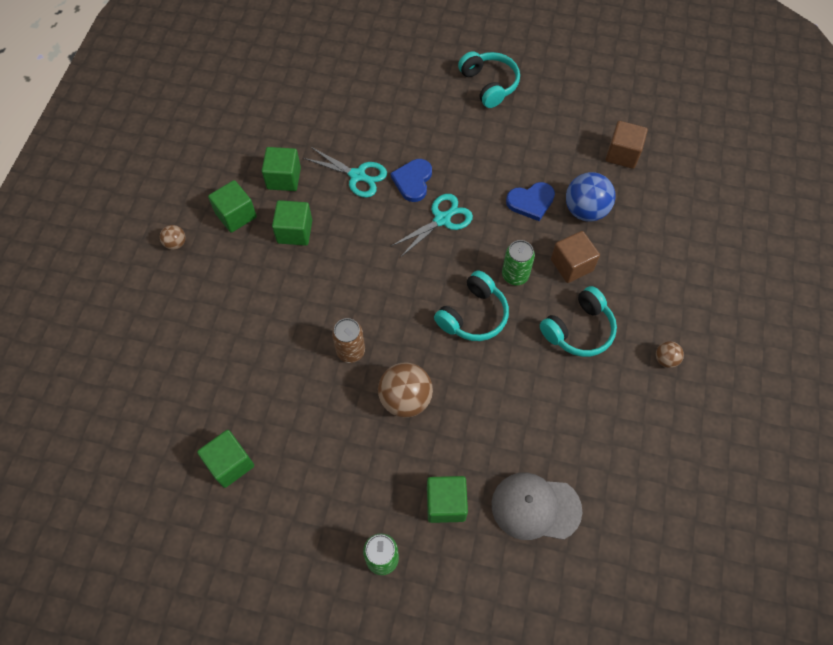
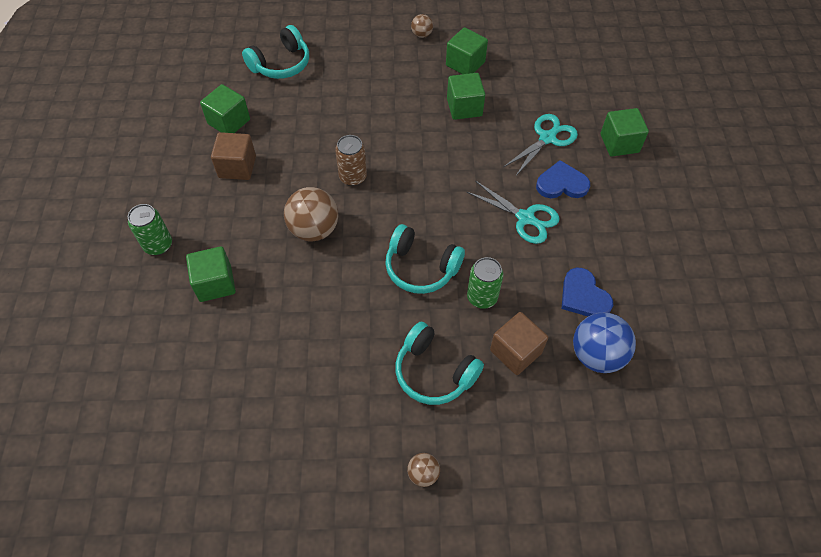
camera: 75 degrees right, 5 degrees down
green cube [262,147,301,191] -> green cube moved to [601,108,649,156]
turquoise scissors [304,147,387,198] -> turquoise scissors turned 150 degrees counterclockwise [504,114,578,176]
turquoise headphones [458,51,520,108] -> turquoise headphones moved to [242,25,309,79]
grey cap [492,473,582,540] -> none
brown cube [605,121,648,169] -> brown cube moved to [211,132,256,180]

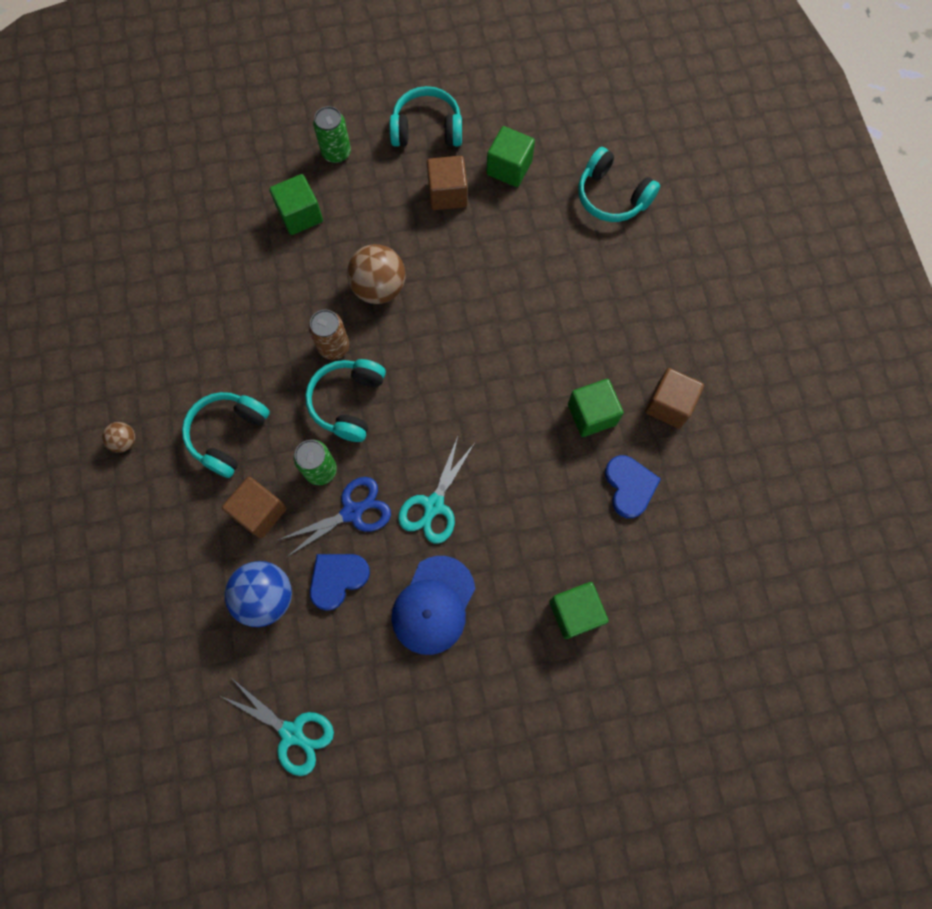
camera: 80 degrees right, 15 degrees up
brown can [335,135,367,186] -> brown can moved to [309,310,349,360]
brown ball [411,14,433,38] -> none
green cube [446,27,488,74] -> brown cube [645,368,704,428]
turquoise scissors [504,114,578,176] -> turquoise scissors moved to [220,678,334,776]
blue heart [536,160,590,198] -> blue heart moved to [605,455,661,518]
none -> blue scissors [278,477,391,558]
none -> turquoise headphones [390,86,462,147]
none -> blue cap [392,556,475,655]

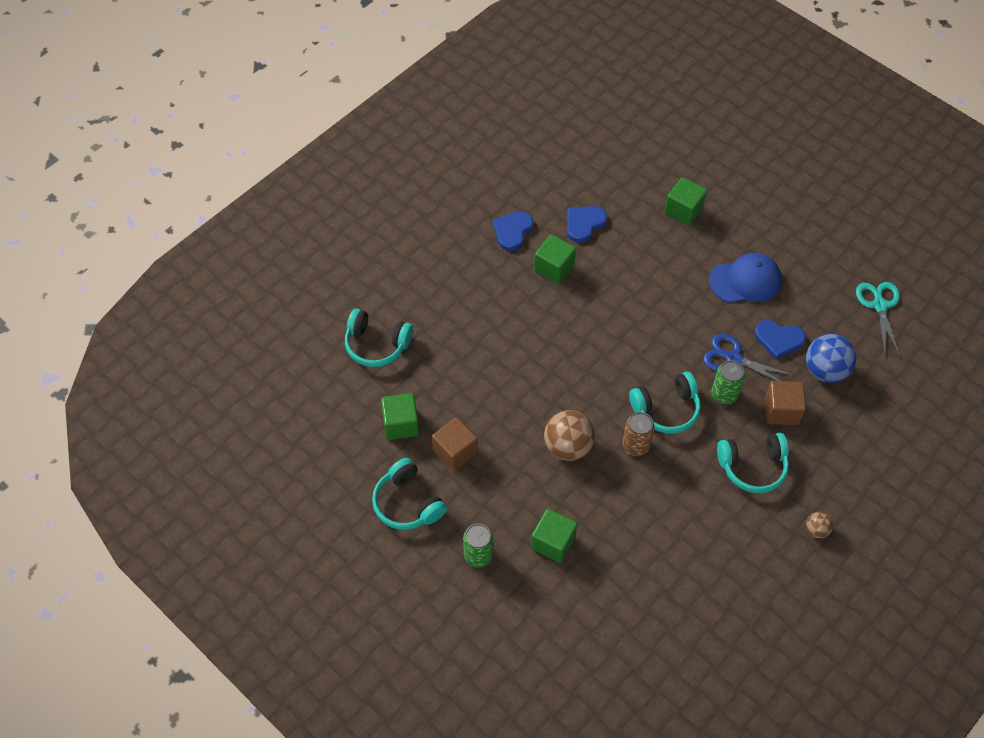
camera: 125 degrees left, 15 degrees down
turquoise scissors [398,436,475,544] -> none
turquoise headphones [578,147,660,222] -> turquoise headphones turned 105 degrees clockwise [345,309,413,367]
brown cube [645,368,704,428] -> blue heart [492,211,533,251]

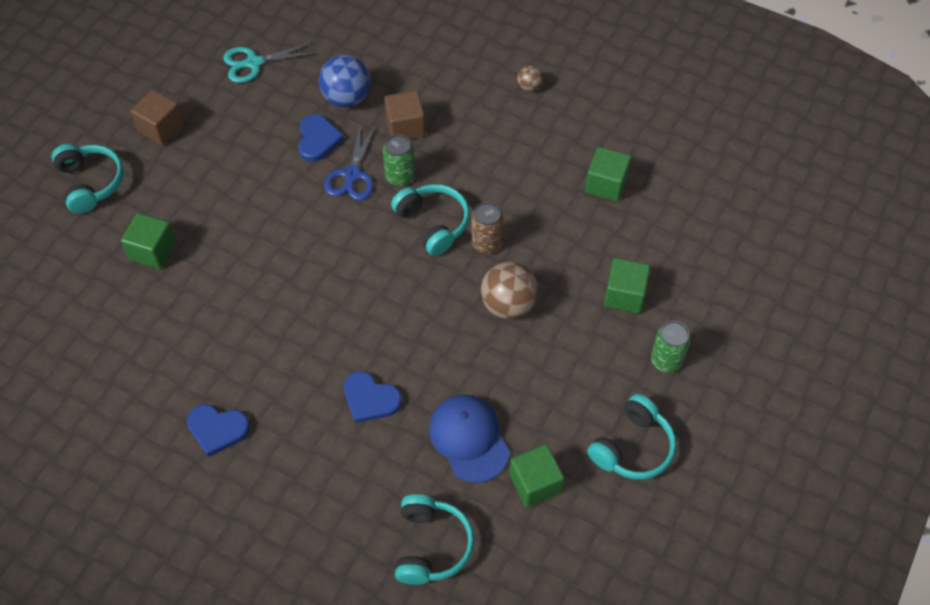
camera: 105 degrees left, 0 degrees up
brown cube [432,417,478,471] -> brown cube moved to [130,89,184,145]
green cube [534,234,576,284] -> green cube moved to [585,147,631,202]
blue heart [567,206,607,243] -> blue heart moved to [344,371,402,423]
blue cap [709,253,782,303] -> blue cap moved to [429,395,510,483]
turquoise headphones [717,433,789,493] -> turquoise headphones moved to [52,144,124,214]

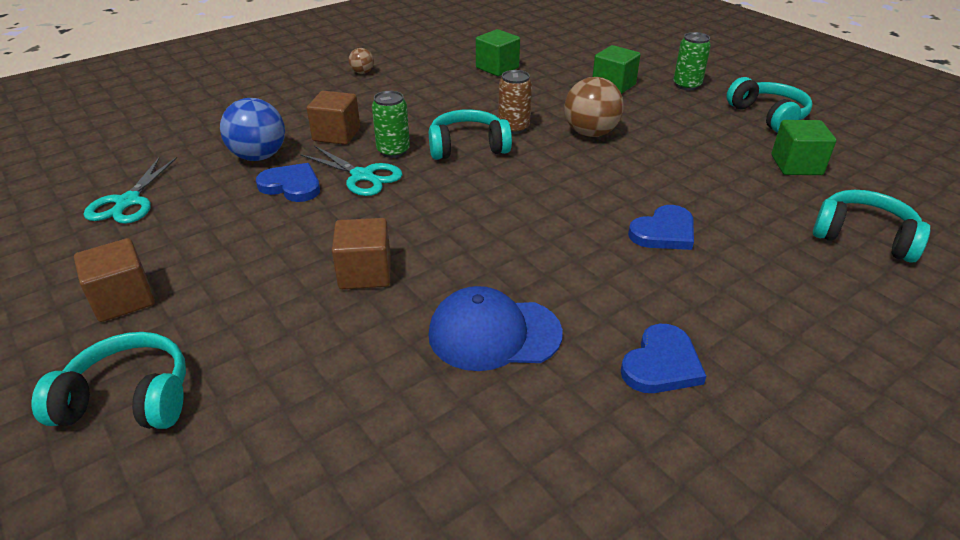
camera: 65 degrees left, 20 degrees down
green cube [121,213,176,269] -> none
blue scissors [324,122,376,201] -> turquoise scissors [300,145,403,196]
blue cap [429,395,510,483] -> blue cap moved to [428,286,563,371]
none -> brown cube [332,218,391,289]

